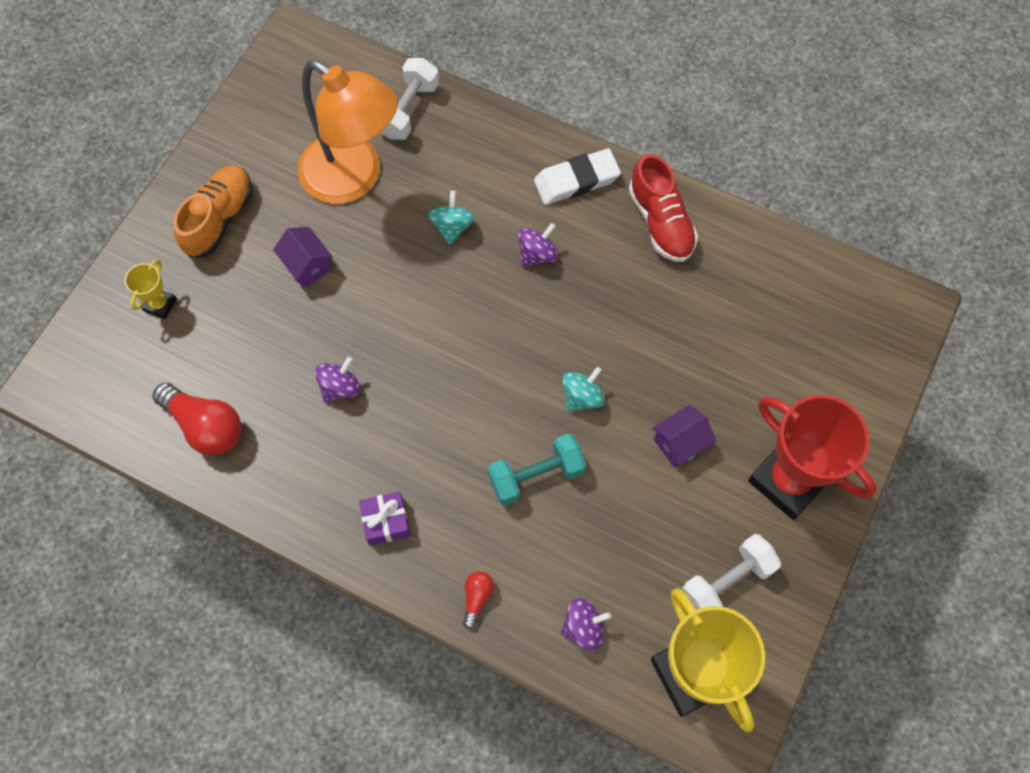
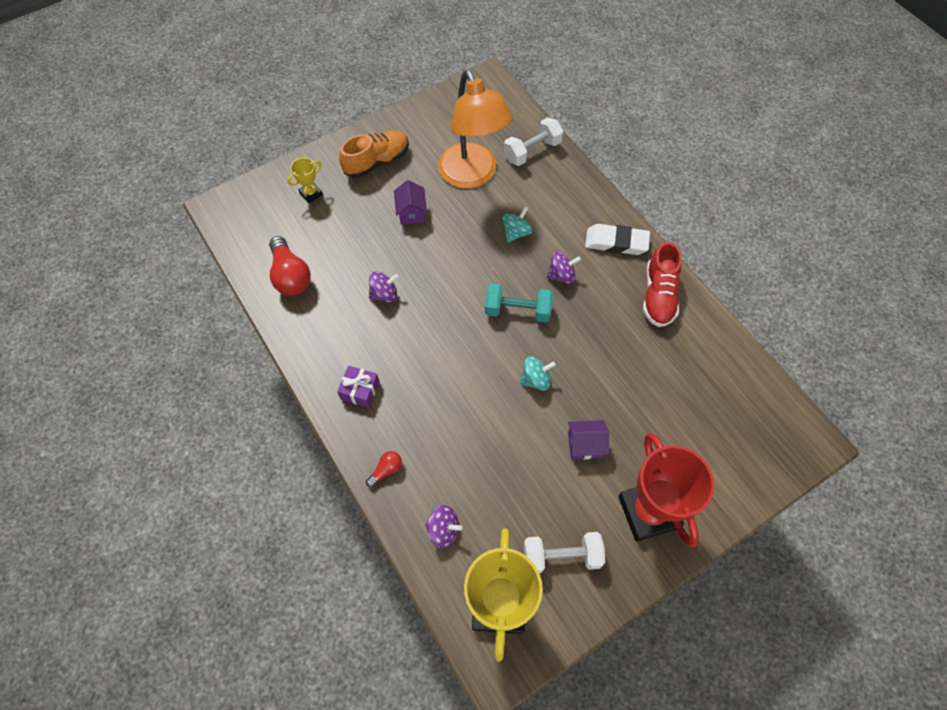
camera: 30 degrees right, 5 degrees down
turquoise dumbbell [488,434,586,506] -> turquoise dumbbell moved to [485,284,553,322]

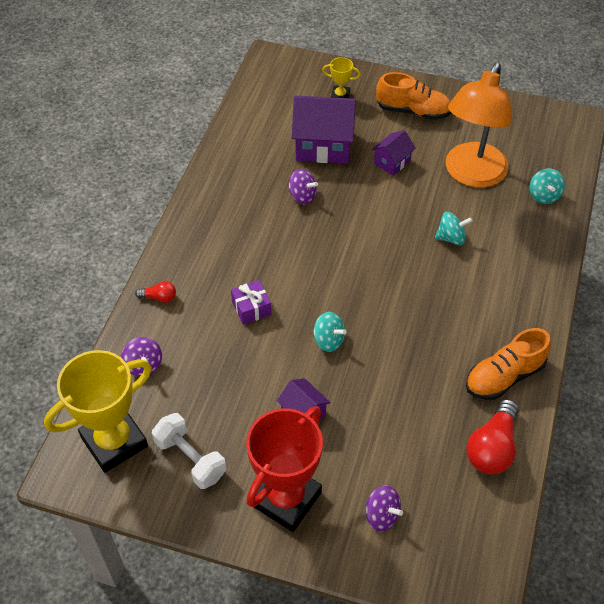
camera: 50 degrees right, 10 degrees down
red light bulb [269,236,311,296] -> red light bulb moved to [467,399,519,475]
purple gift [337,366,379,408] -> purple gift moved to [231,280,271,325]
turquoise dumbbell [485,284,553,322] -> none
white dumbbell [504,117,563,166] -> turquoise spinning top [530,168,565,204]
purple spinning top [546,252,581,284] -> purple spinning top moved to [365,486,403,531]
white eraser [585,224,650,255] -> none
red shoe [643,242,682,327] -> orange shoe [466,328,551,400]
none -> purple house [292,96,356,164]

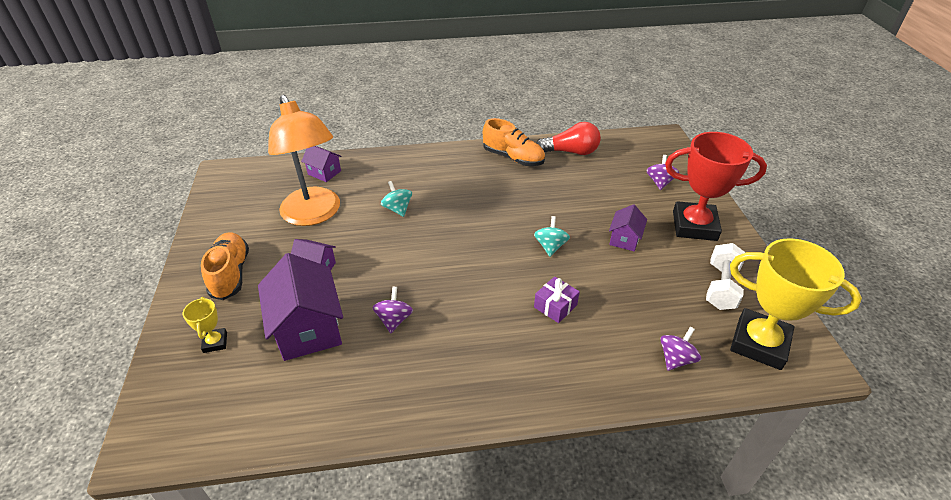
camera: 115 degrees left, 10 degrees down
red light bulb [135,281,176,303] -> none
orange lamp [446,63,512,188] -> orange lamp turned 60 degrees clockwise [268,95,340,226]
turquoise spinning top [530,168,565,204] -> purple house [301,146,342,182]

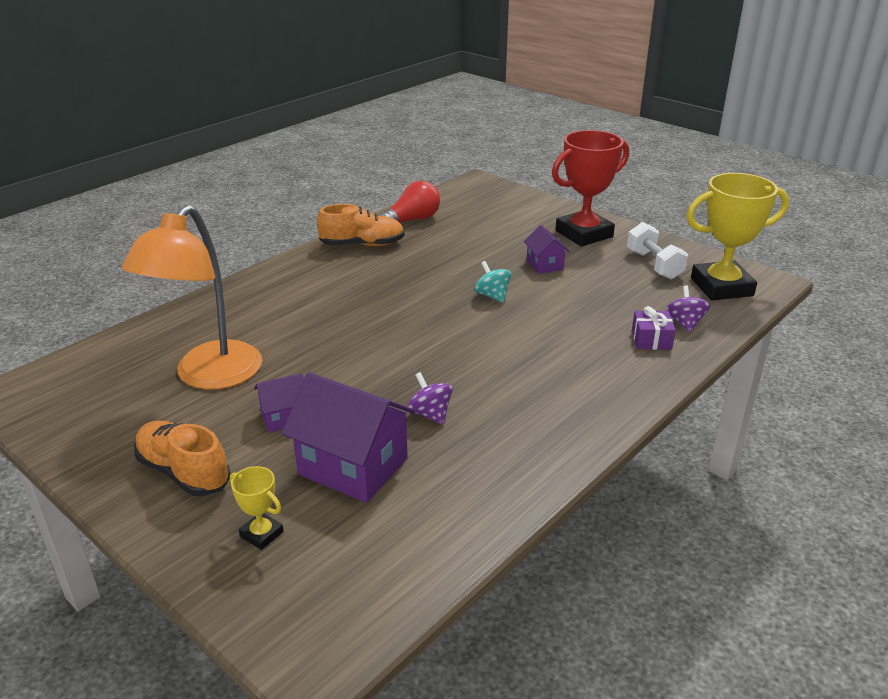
camera: 40 degrees left, 10 degrees down
orange lamp [268,95,340,226] -> orange lamp turned 90 degrees clockwise [122,205,262,390]
purple house [301,146,342,182] -> none
turquoise spinning top [381,181,412,217] -> none
purple gift [534,276,580,323] -> purple gift moved to [632,306,676,350]
purple spinning top [647,155,679,190] -> none

